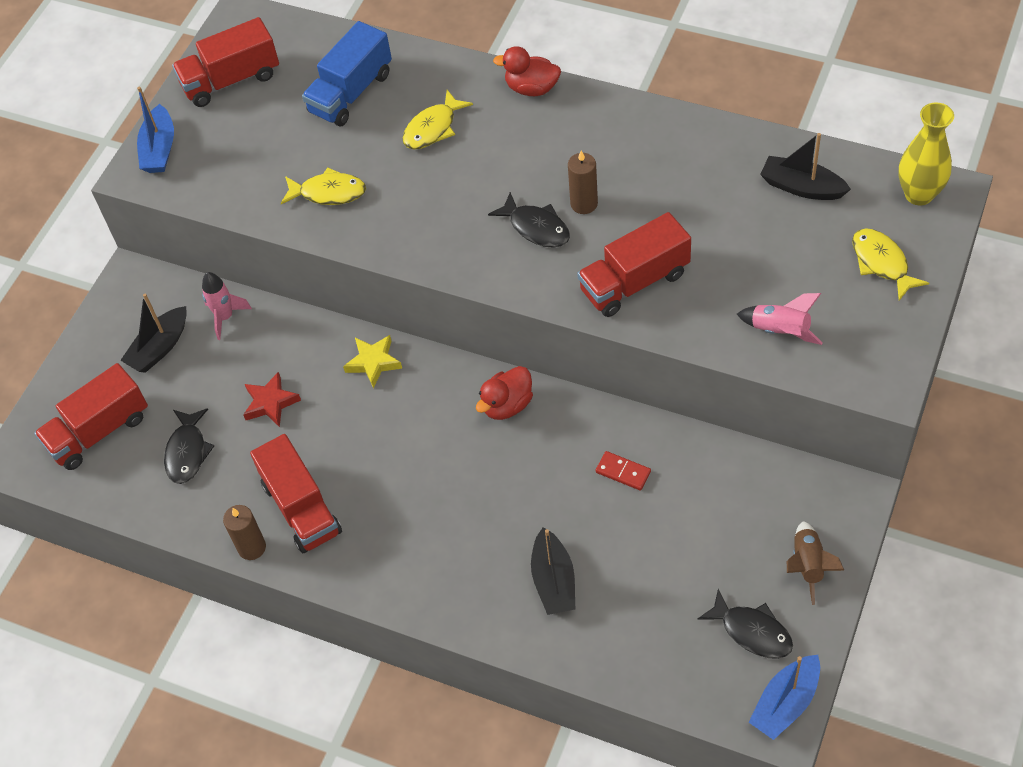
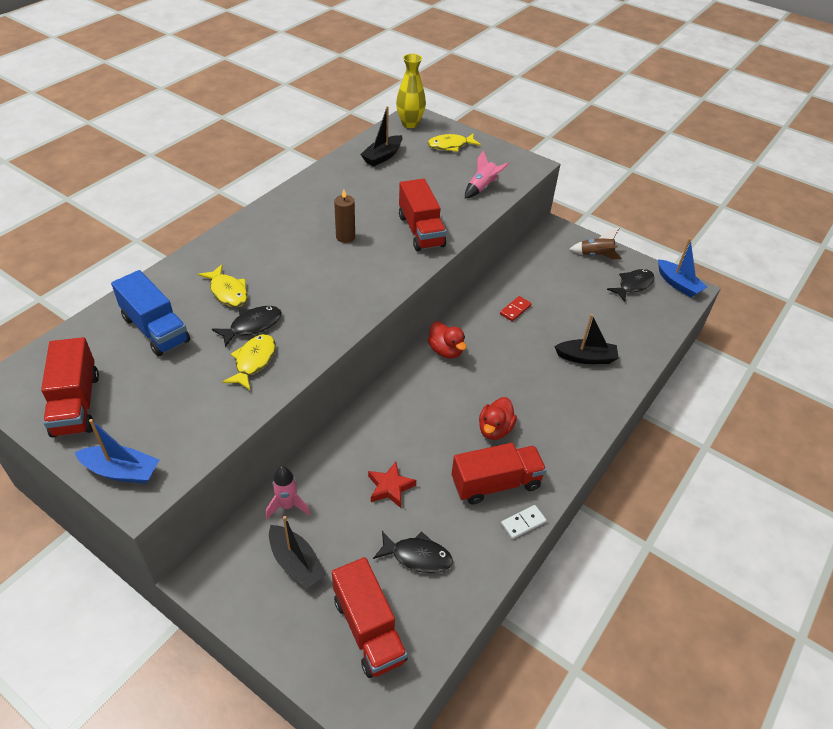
camera: 85 degrees left, 10 degrees down
brown candle [223,505,266,560] -> white domino [501,505,547,539]
yellow star [343,335,402,388] -> none
black fish [488,192,570,248] -> black fish moved to [212,306,282,347]
red duck [493,46,561,96] -> red duck moved to [479,397,517,440]

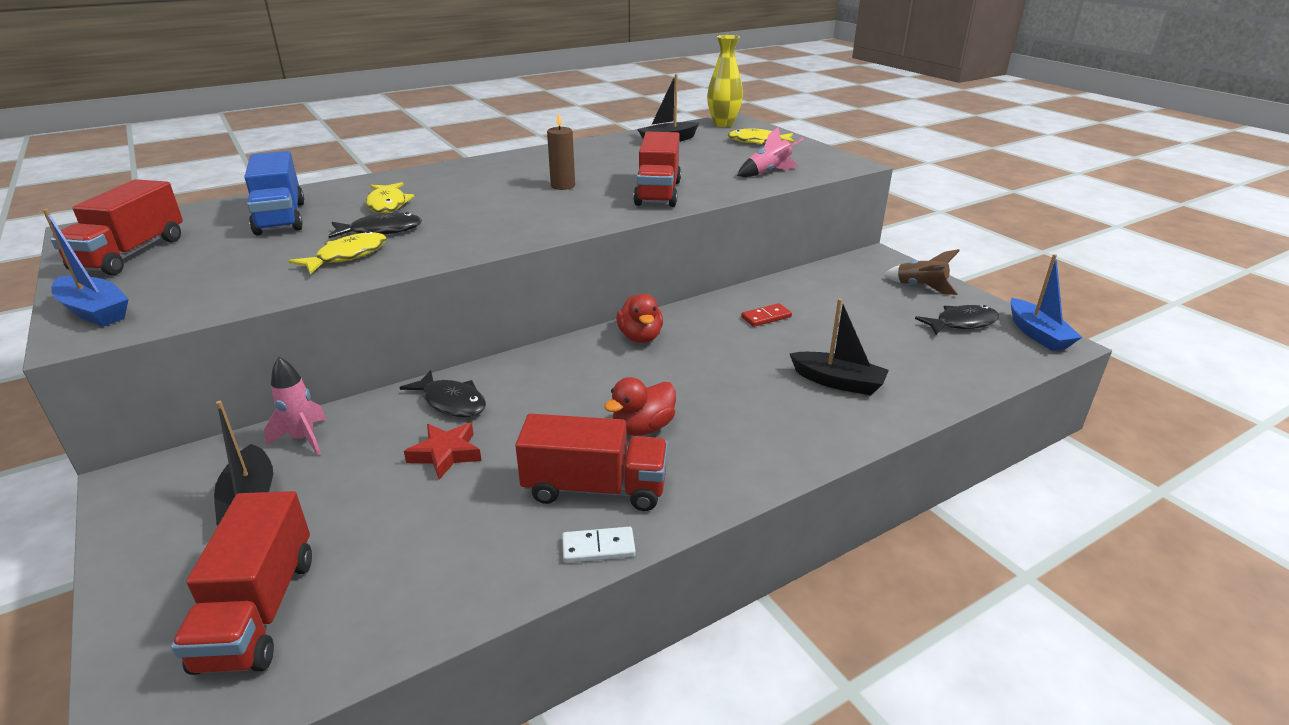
camera: 25 degrees right, 15 degrees down
black fish [373,531,453,573] -> black fish moved to [400,370,486,417]

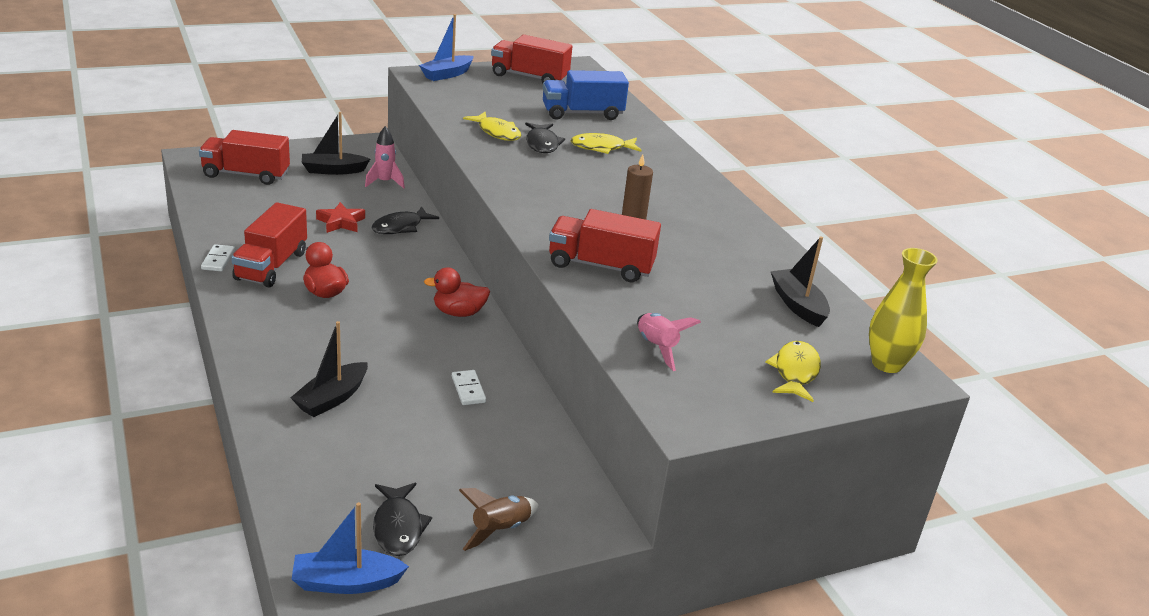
camera: 95 degrees right, 0 degrees up
red domino [741,303,792,327] -> white domino [452,370,486,405]

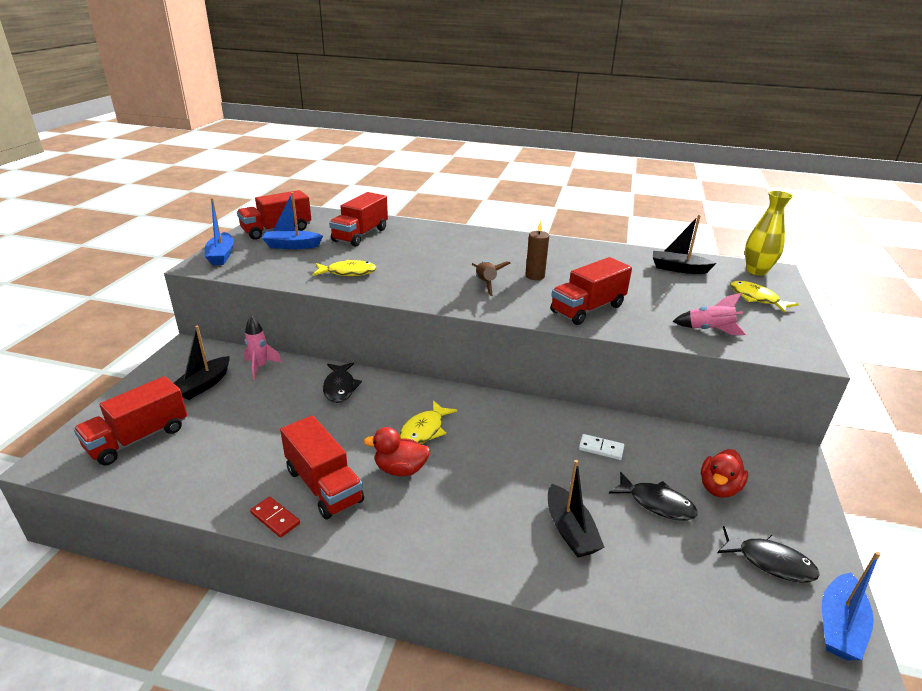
camera: 50 degrees left, 0 degrees up
white domino [201,244,235,271] -> red domino [250,497,300,538]
red star [316,202,365,233] -> none
red duck [424,267,490,317] -> red duck moved to [701,449,748,498]
brown rocket [459,488,539,551] -> brown rocket moved to [471,261,511,296]
black fish [525,122,565,153] -> black fish moved to [609,472,698,521]
blue truck [543,70,629,120] -> red truck [329,192,388,247]
yellow fish [570,133,641,154] -> yellow fish moved to [399,400,457,444]
none -> blue boat [262,192,323,249]

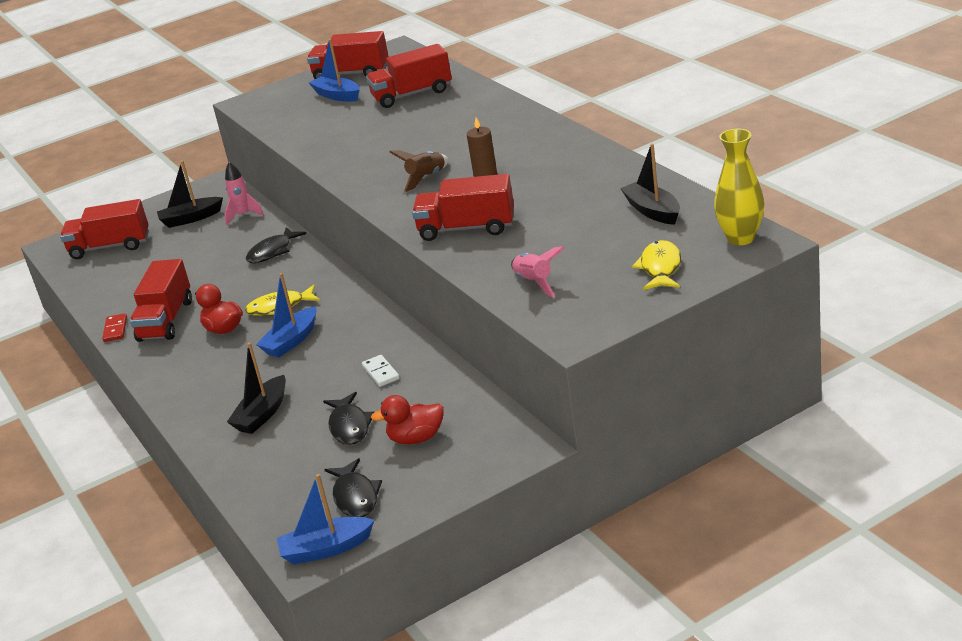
camera: 50 degrees right, 0 degrees up
blue boat [205,198,234,265] -> blue boat moved to [256,273,316,358]
yellow fish [312,260,377,276] -> none

